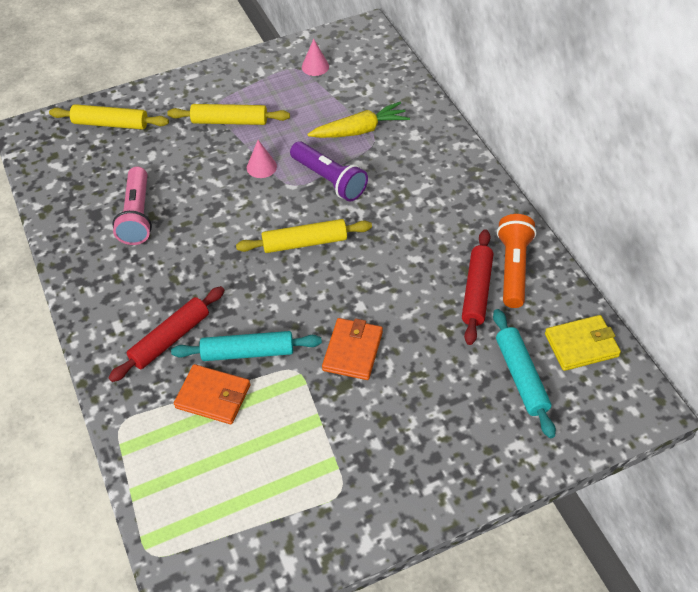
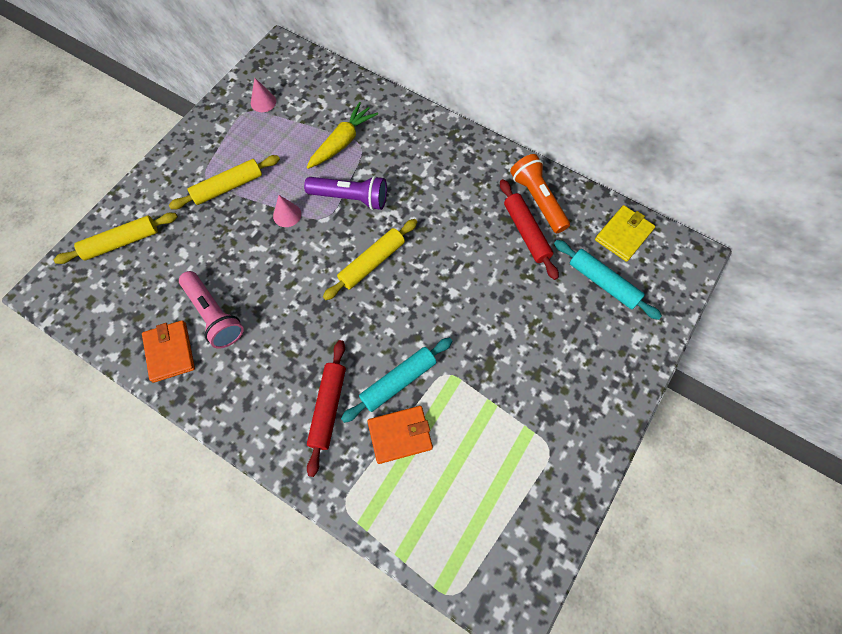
camera: 35 degrees left, 15 degrees up
orange wallet [322,318,383,380] -> orange wallet moved to [142,320,195,383]

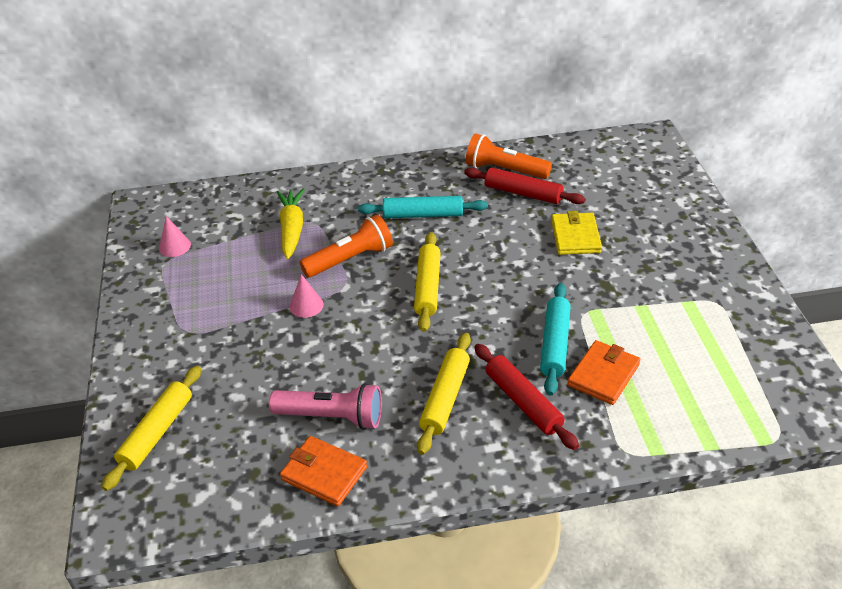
camera: 40 degrees left, 25 degrees down
yellow rolling pin [169,155,280,209] -> yellow rolling pin moved to [417,333,471,455]
purple flashlight [304,176,387,210] -> orange flashlight [299,214,393,278]
turquoise rolling pin [554,240,662,320] -> turquoise rolling pin moved to [358,196,488,218]
yellow wallet [595,205,655,262] -> yellow wallet moved to [551,211,602,255]

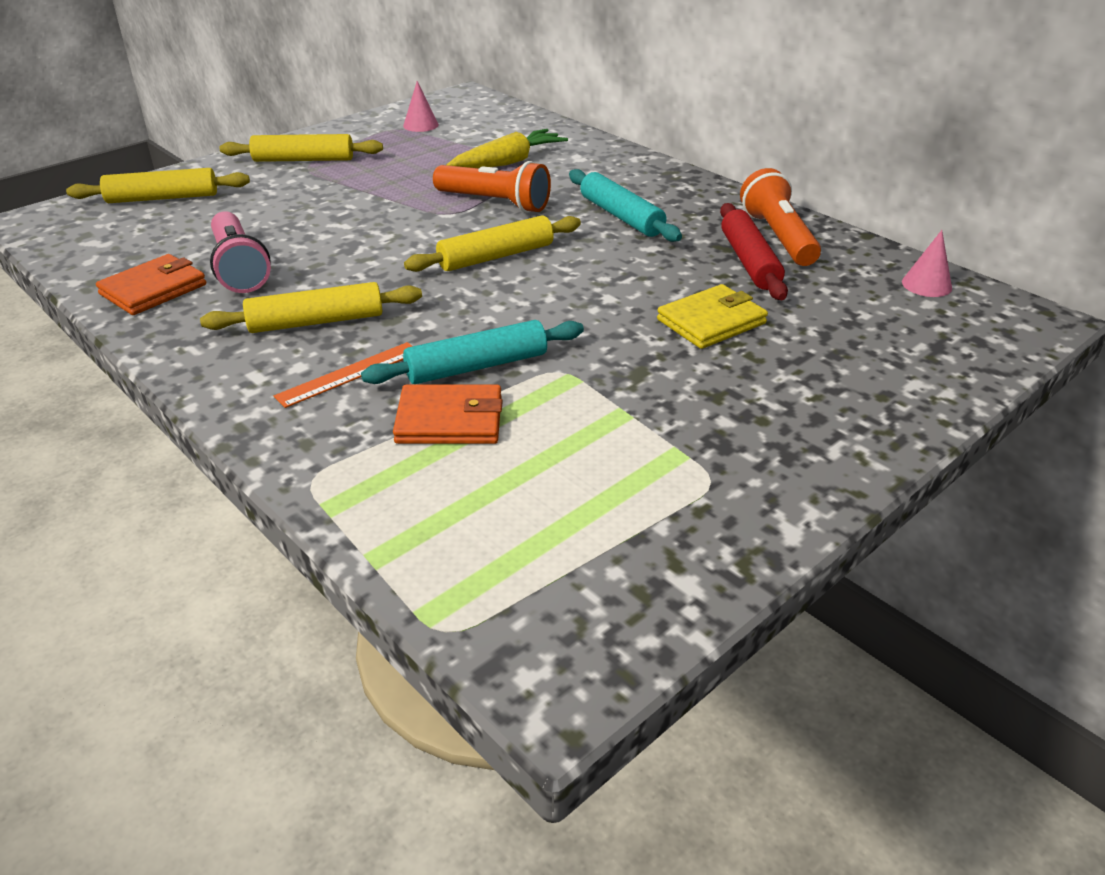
camera: 55 degrees right, 5 degrees down
orange wallet [280,436,367,506] -> orange wallet turned 45 degrees clockwise [96,254,206,315]
pink cone [290,274,324,318] -> pink cone moved to [902,230,952,297]
red rolling pin [474,344,579,450] -> orange ruler [274,342,413,408]
none -> yellow rolling pin [220,134,383,162]

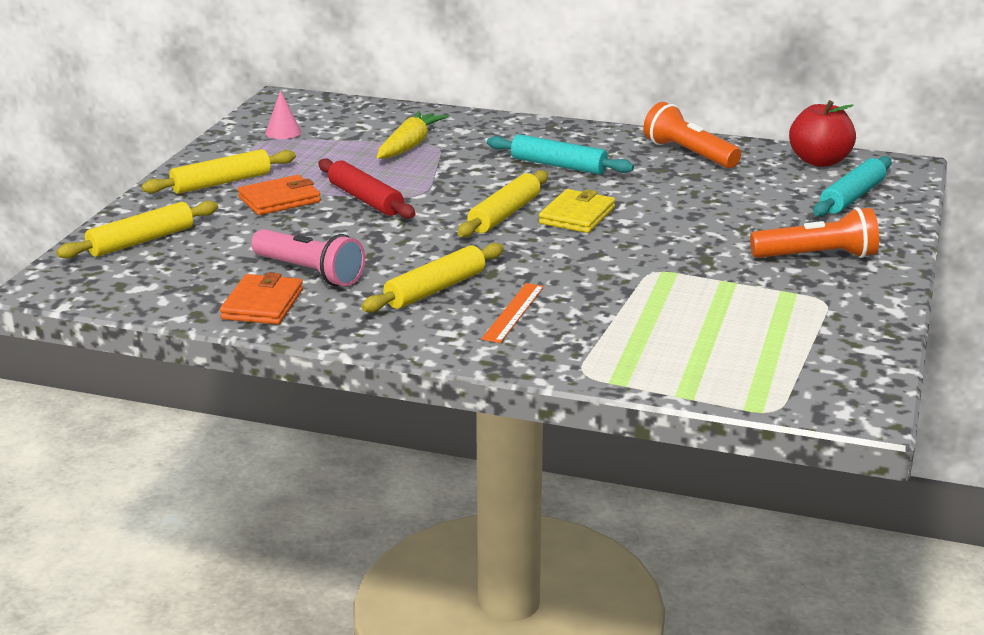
camera: 30 degrees left, 10 degrees down
turquoise rolling pin [361,320,584,384] -> turquoise rolling pin moved to [813,156,892,217]
orange wallet [393,384,503,444] -> orange wallet moved to [238,175,321,215]
orange flashlight [433,161,551,213] -> orange flashlight moved to [750,207,879,258]
yellow wallet [657,284,768,349] -> yellow wallet moved to [539,189,615,233]
red rolling pin [720,203,788,300] -> red rolling pin moved to [318,159,416,219]
pink cone [902,230,952,297] -> red apple [789,100,856,167]

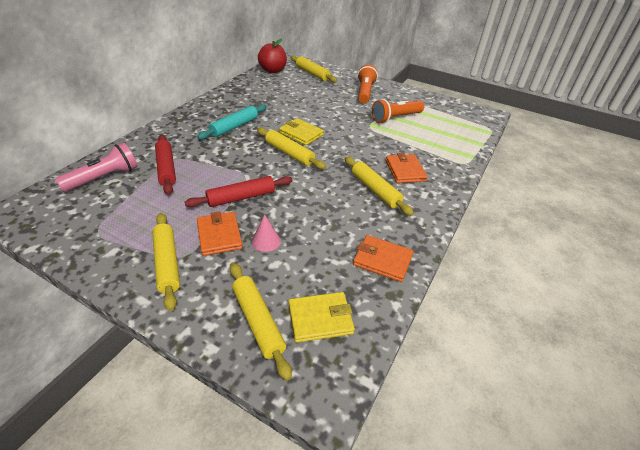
camera: 80 degrees left, 15 degrees up
pink flashlight [251,229,365,286] -> pink flashlight moved to [55,142,138,192]
pink cone [265,90,301,139] -> pink cone moved to [252,214,281,252]
yellow carrot [377,111,448,159] -> red rolling pin [155,135,176,195]
orange ruler [481,283,544,343] -> orange wallet [386,153,428,183]
orange flashlight [643,102,741,168] -> orange flashlight moved to [372,99,424,123]
turquoise rolling pin [813,156,892,217] -> yellow rolling pin [291,55,337,83]
none -> yellow wallet [288,292,355,343]

